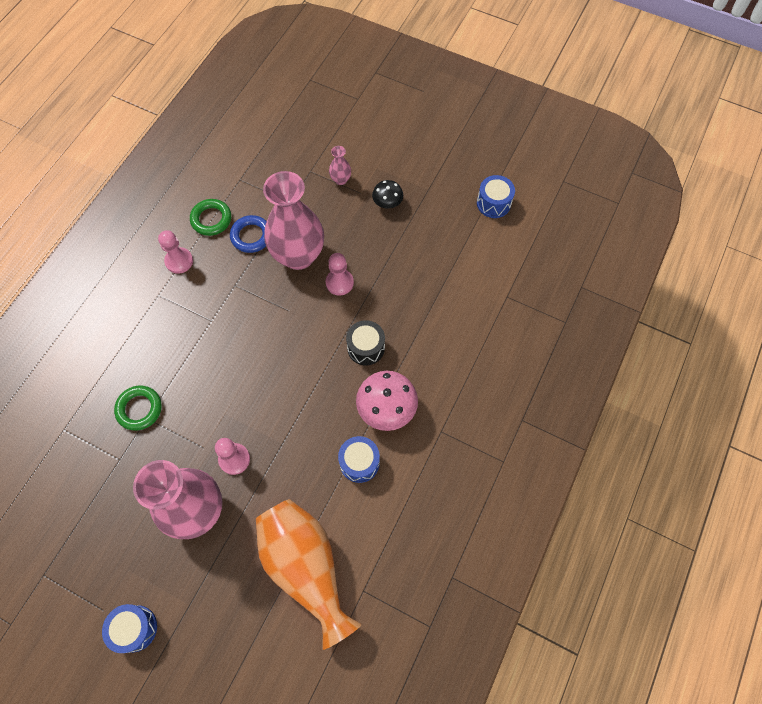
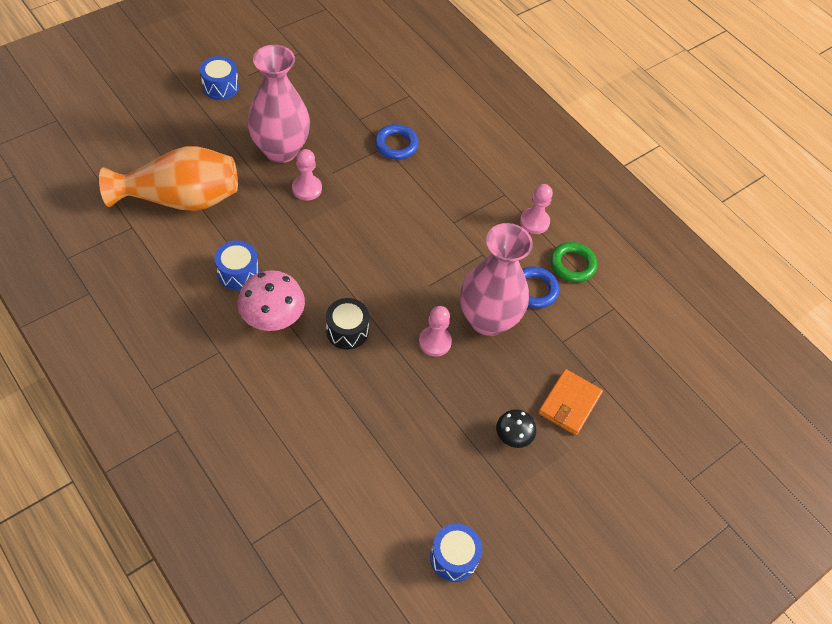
camera: 110 degrees right, 10 degrees down
green ring [114,386,162,430] -> blue ring [375,124,419,160]
pink vase [329,146,351,185] -> orange wallet [538,369,603,435]

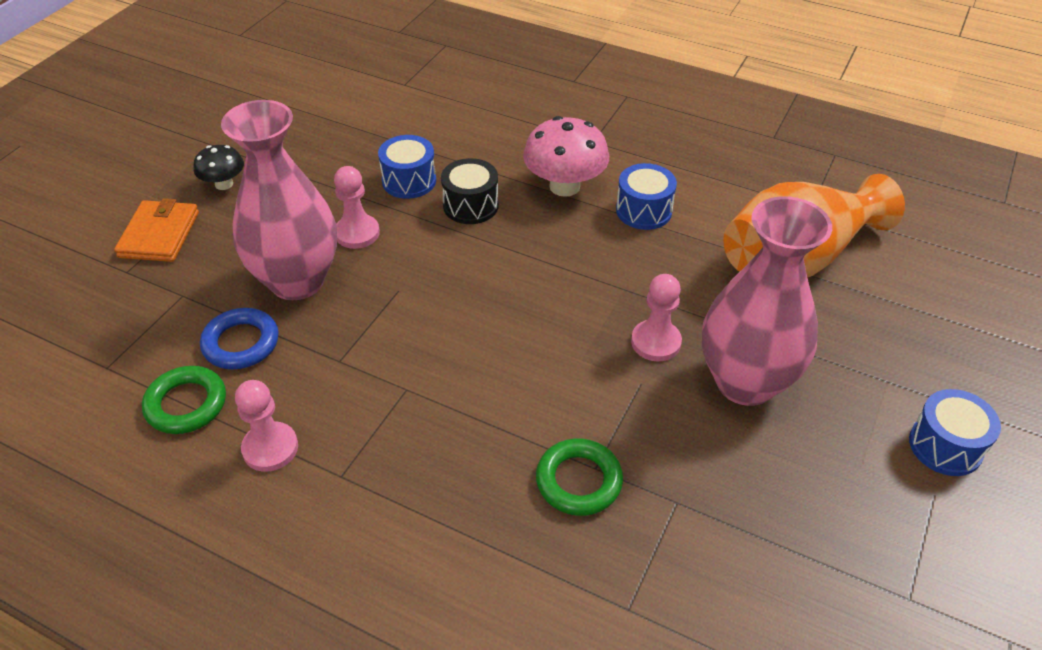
camera: 160 degrees right, 10 degrees down
blue ring [375,124,419,160] -> green ring [536,438,623,516]
blue drum [430,524,482,582] -> blue drum moved to [378,135,436,199]

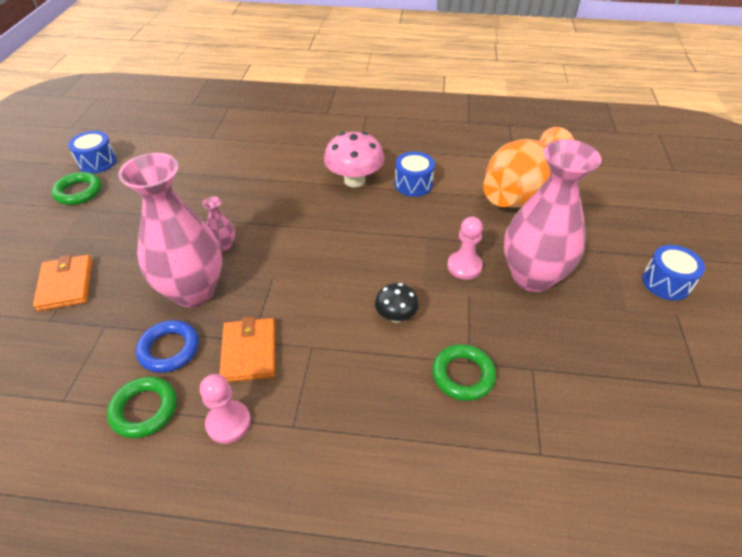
camera: 20 degrees left, 0 degrees up
black mushroom [193,145,244,190] -> black mushroom moved to [375,283,419,322]
pink pawn [334,166,380,249] -> pink vase [202,197,235,252]
blue drum [378,135,436,199] -> blue drum moved to [68,131,117,174]
black drum [441,158,499,224] -> none
none -> green ring [51,172,102,205]
none -> orange wallet [219,317,275,382]

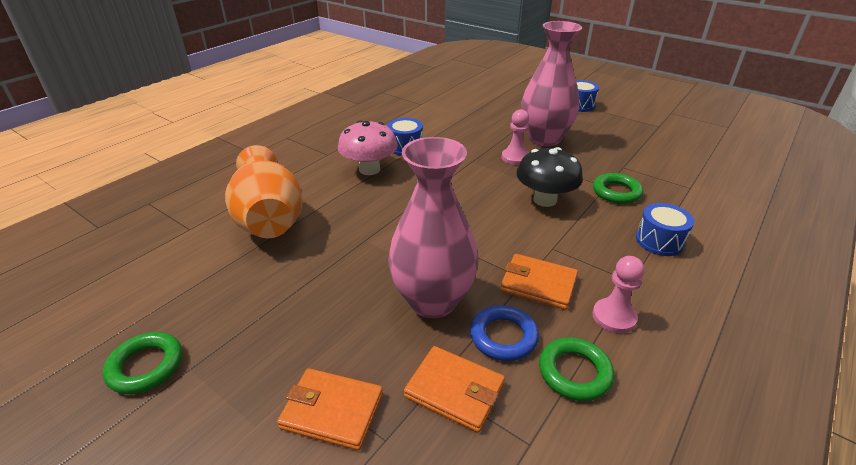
camera: 60 degrees left, 10 degrees down
blue drum [68,131,117,174] -> blue drum moved to [636,203,694,256]
pink vase [202,197,235,252] -> none
black mushroom [375,283,419,322] -> black mushroom [516,147,583,207], size x1.72
orange vase [483,127,574,207] -> orange vase moved to [225,145,303,238]
none -> orange wallet [404,346,505,433]

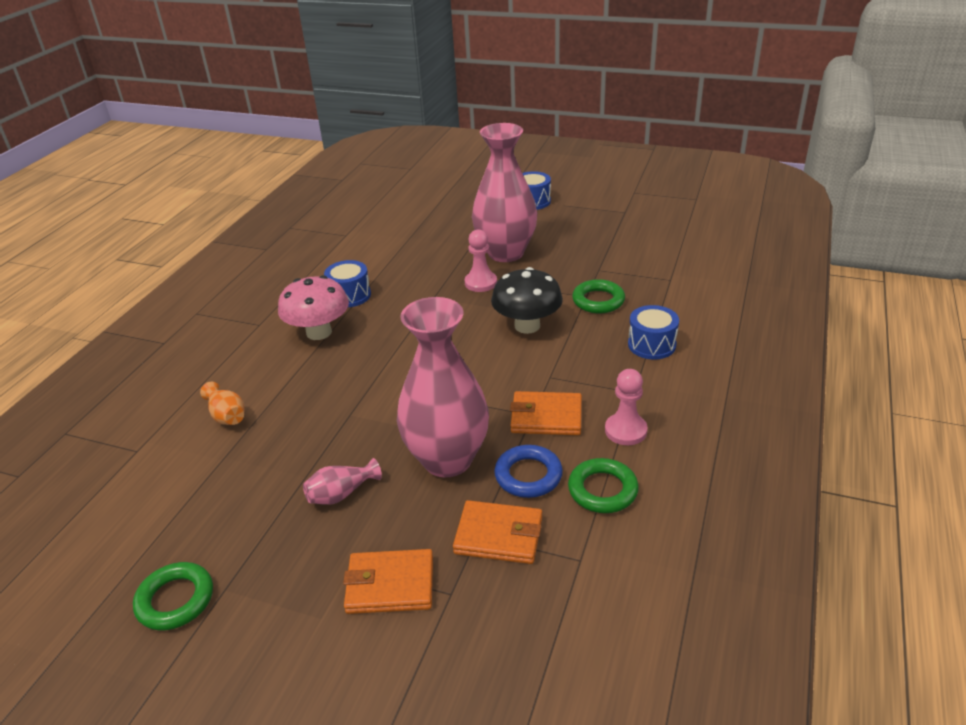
camera: 15 degrees left, 0 degrees up
orange vase [225,145,303,238] -> orange vase [200,382,245,425], size x0.41
none -> pink vase [303,458,382,505]

